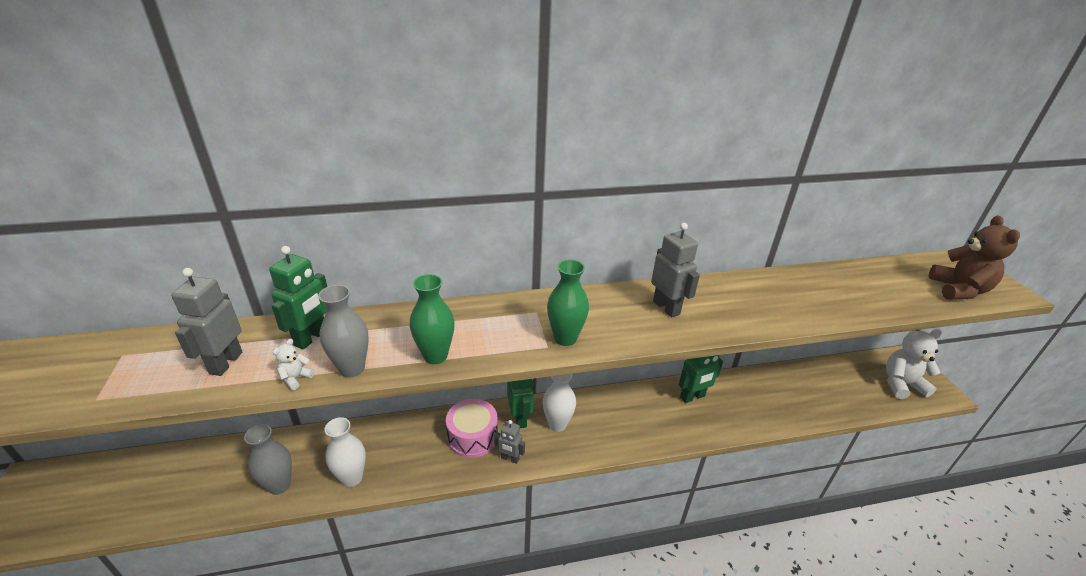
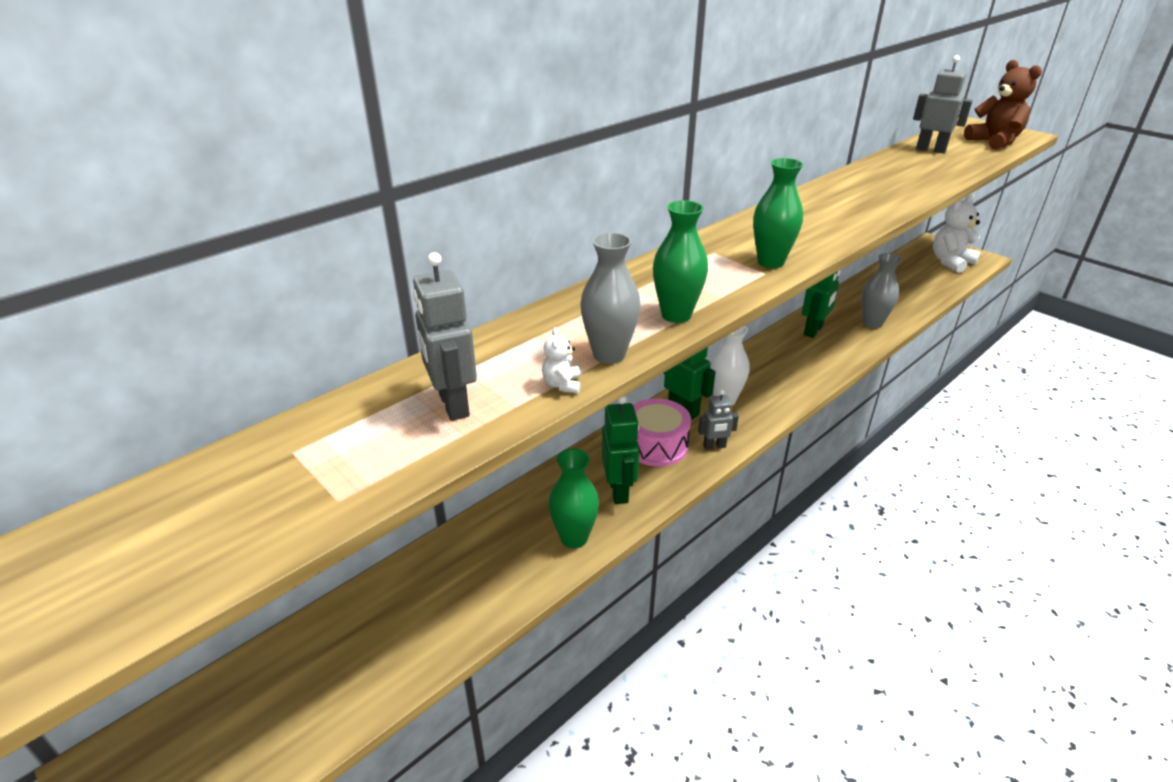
camera: 30 degrees left, 0 degrees up
grey vase [244,424,292,495] -> grey vase moved to [862,253,902,328]
green robot [269,246,327,350] -> green robot moved to [602,396,640,504]
white vase [324,417,366,487] -> green vase [548,448,599,548]
grey robot [651,223,700,317] -> grey robot moved to [913,55,973,153]

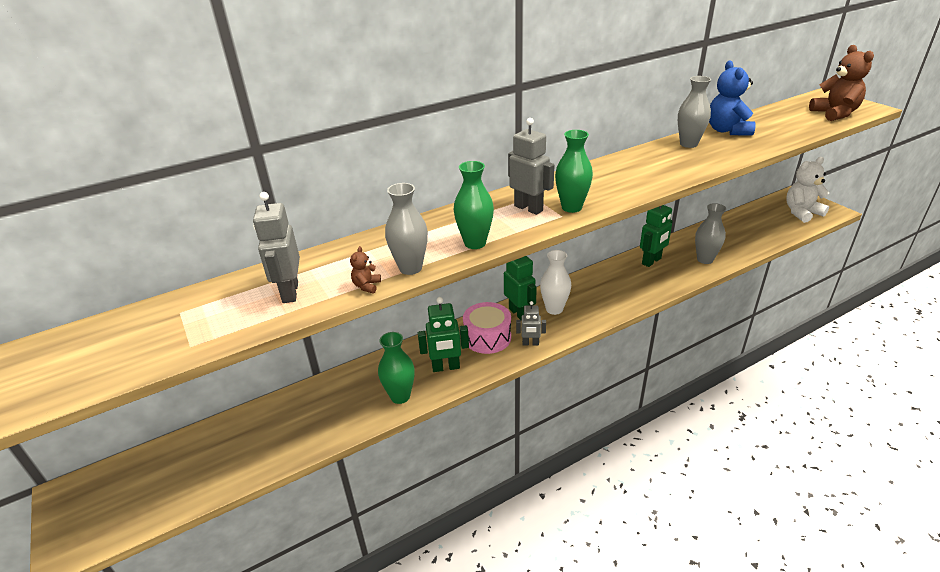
camera: 15 degrees right, 0 degrees up
white teddy bear [542,327,581,393] -> brown teddy bear [350,246,381,293]
green robot [602,396,640,504] -> green robot turned 75 degrees clockwise [418,297,469,372]
grey robot [913,55,973,153] -> grey robot moved to [508,118,555,215]
none -> grey vase [678,76,711,148]
none -> blue teddy bear [709,60,756,136]

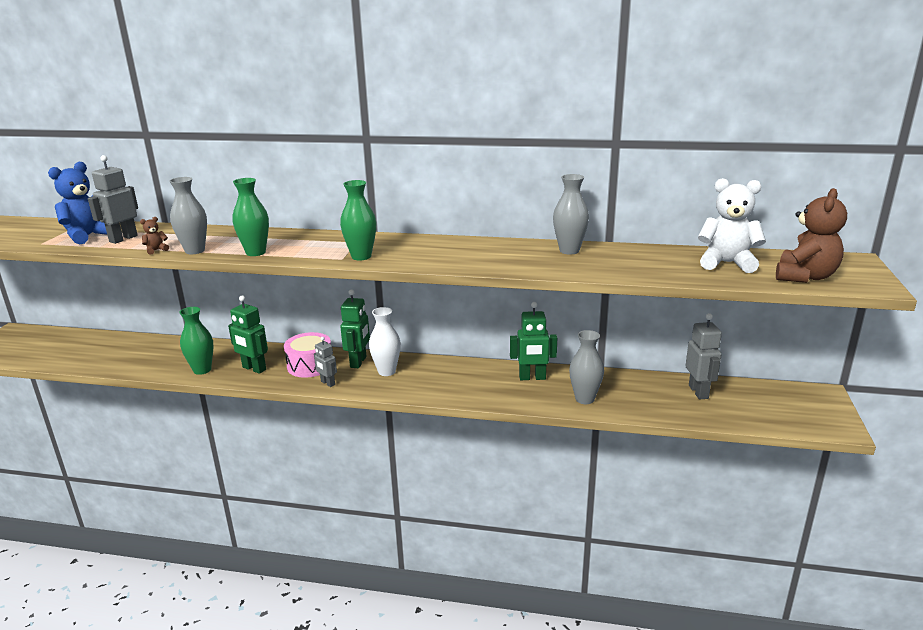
camera: 40 degrees right, 10 degrees down
grey robot [508,118,555,215] -> grey robot moved to [685,313,722,400]
blue teddy bear [709,60,756,136] -> blue teddy bear moved to [48,162,107,245]
white teddy bear [786,157,829,223] -> white teddy bear moved to [698,178,766,273]

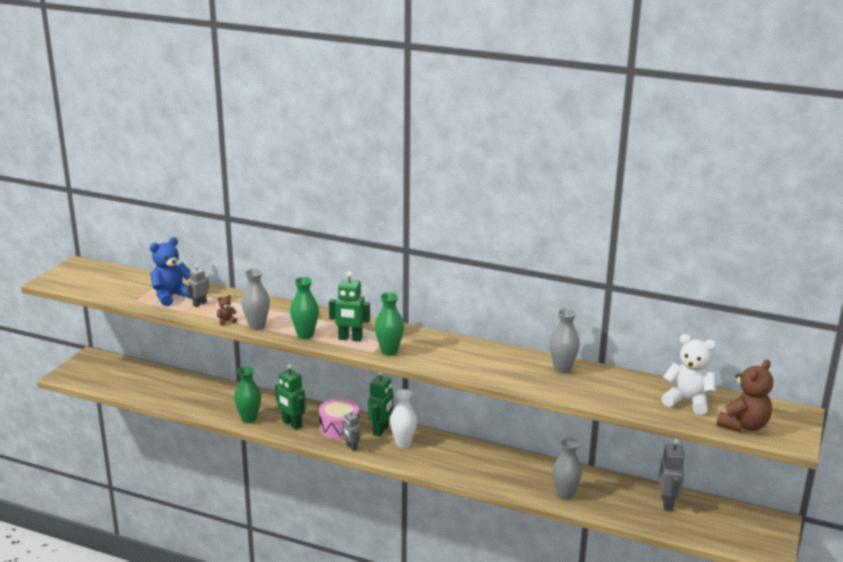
camera: 10 degrees right, 0 degrees up
grey robot [88,155,138,244] -> grey robot [186,264,209,307], size x0.63
green robot [510,302,557,380] -> green robot moved to [329,271,370,342]

